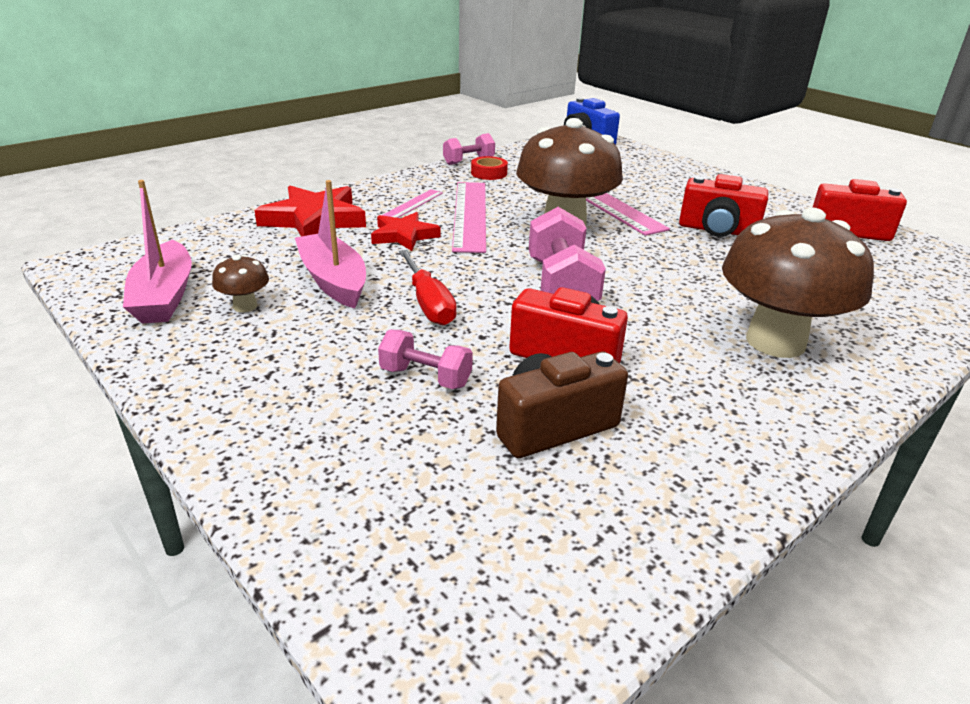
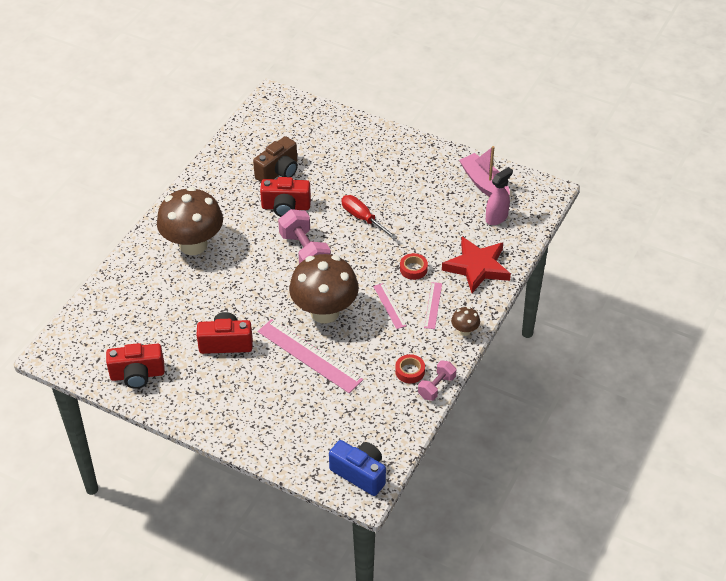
camera: 160 degrees right, 15 degrees up
brown mushroom [212,255,269,312] -> brown mushroom moved to [451,307,480,336]
pink boat [295,180,366,309] -> none
red star [371,212,441,251] -> red tape [400,253,428,280]
pink dumbbell [378,329,473,389] -> none
pink ruler [452,182,486,253] -> pink ruler [373,283,406,329], size x0.52
none -> pink spray bottle [486,167,513,225]

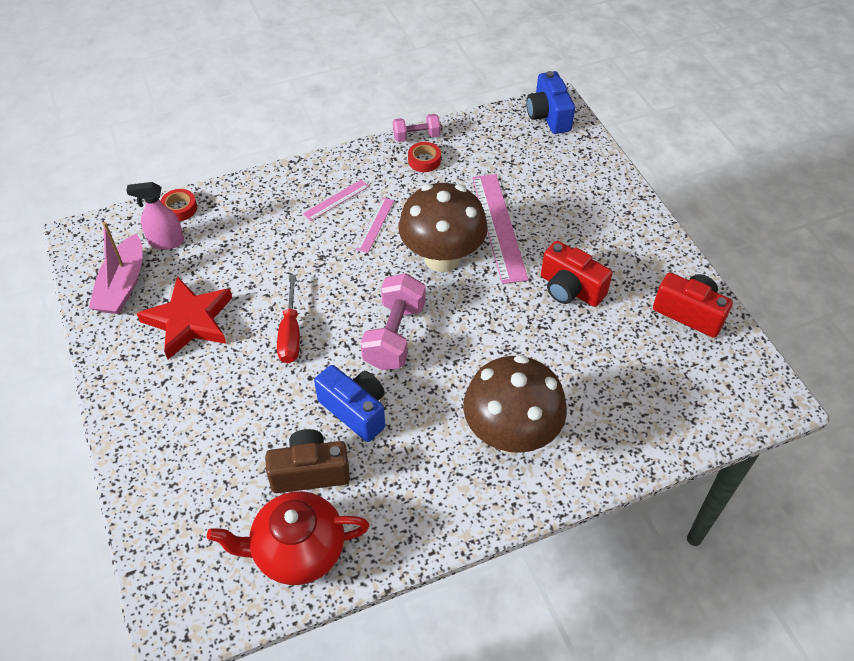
camera: 140 degrees left, 5 degrees up
red camera [260,177,311,217] -> blue camera [314,365,385,442]
red tape [400,253,428,280] -> red tape moved to [161,189,197,221]
red star [442,237,511,293] -> red star moved to [136,276,232,360]
brown mushroom [451,307,480,336] -> none
none -> red teapot [207,491,369,585]

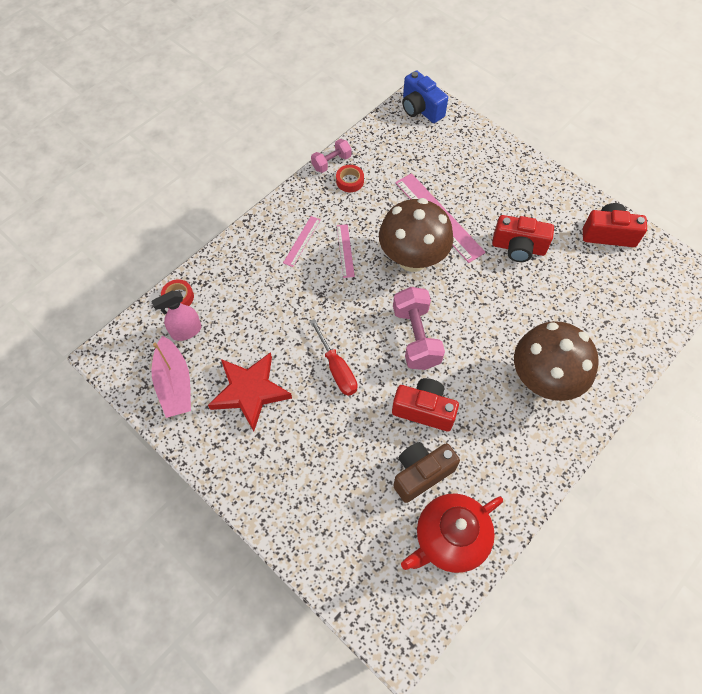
camera: 25 degrees left, 10 degrees up
blue camera [314,365,385,442] -> red camera [392,378,459,431]

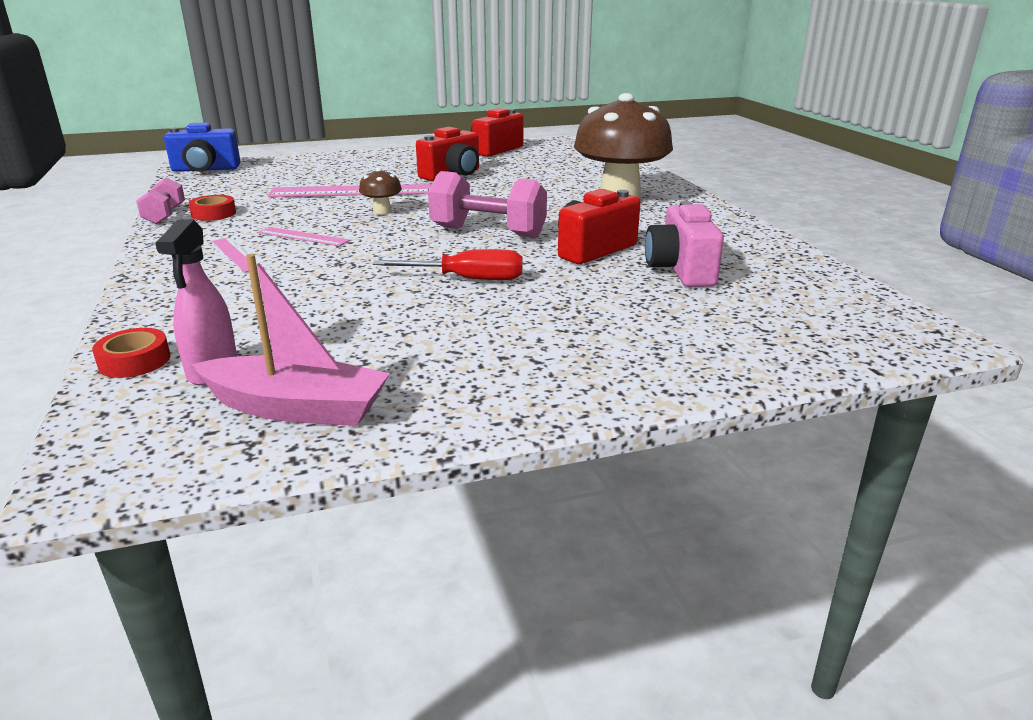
camera: 60 degrees left, 35 degrees down
red star [208,352,292,431] -> none
brown mushroom [379,198,454,272] -> brown mushroom [359,168,402,215], size x0.42
brown camera [393,442,460,503] -> pink camera [645,201,724,287]
red teapot [401,494,503,573] -> none

